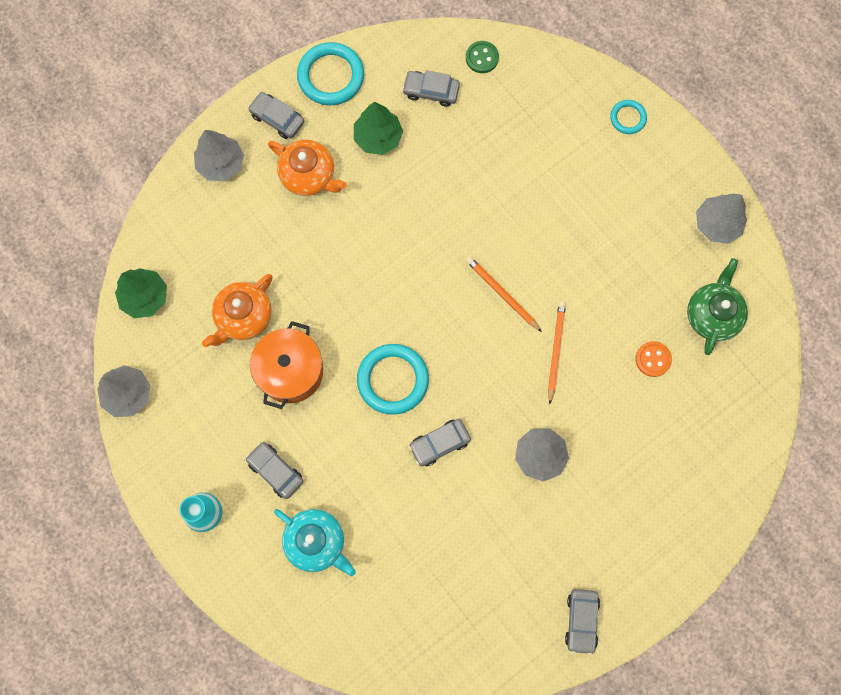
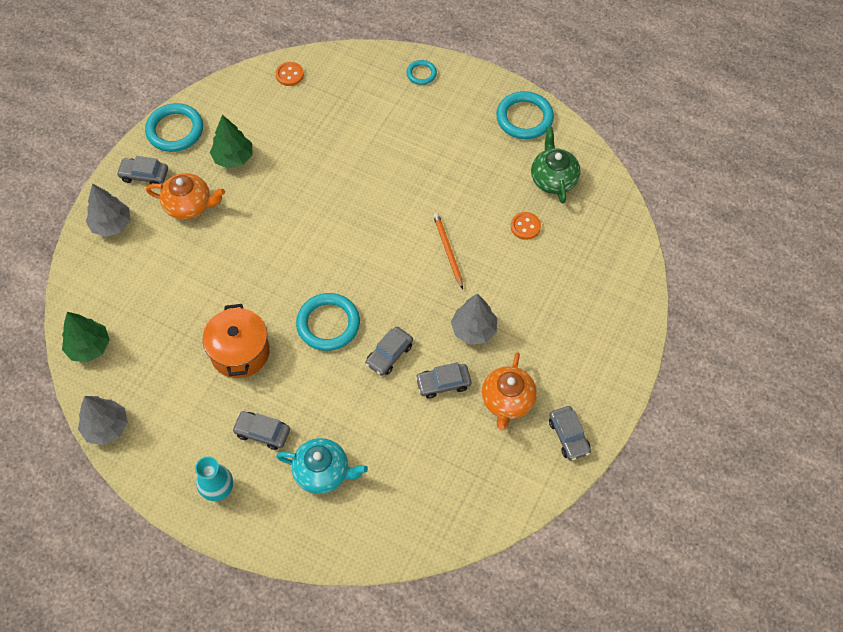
camera: 25 degrees left, 15 degrees down
orange teapot [202,274,273,347] -> orange teapot moved to [482,352,537,430]
grey car [402,70,460,107] -> grey car moved to [415,362,471,399]
green button [466,41,499,73] -> orange button [276,62,304,86]
orange pencil [466,257,542,332] -> none
grey tree [696,194,747,244] -> turquoise ring [496,91,554,139]

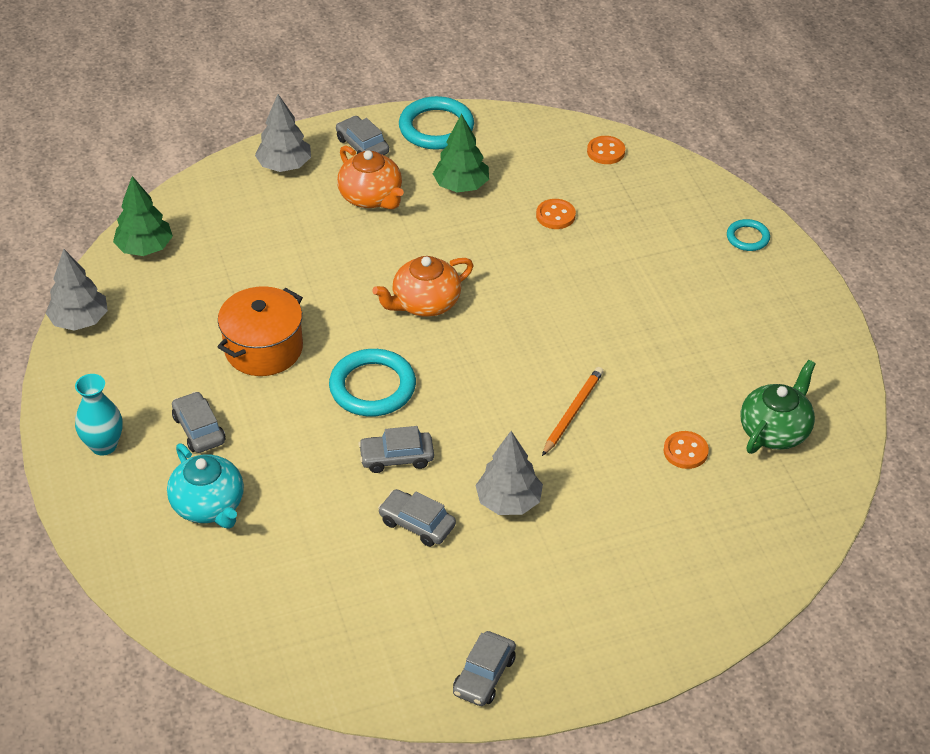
camera: 45 degrees right, 15 degrees down
orange teapot [482,352,537,430] -> orange teapot moved to [372,256,474,317]
turquoise ring [496,91,554,139] -> none
none -> orange button [536,199,576,229]

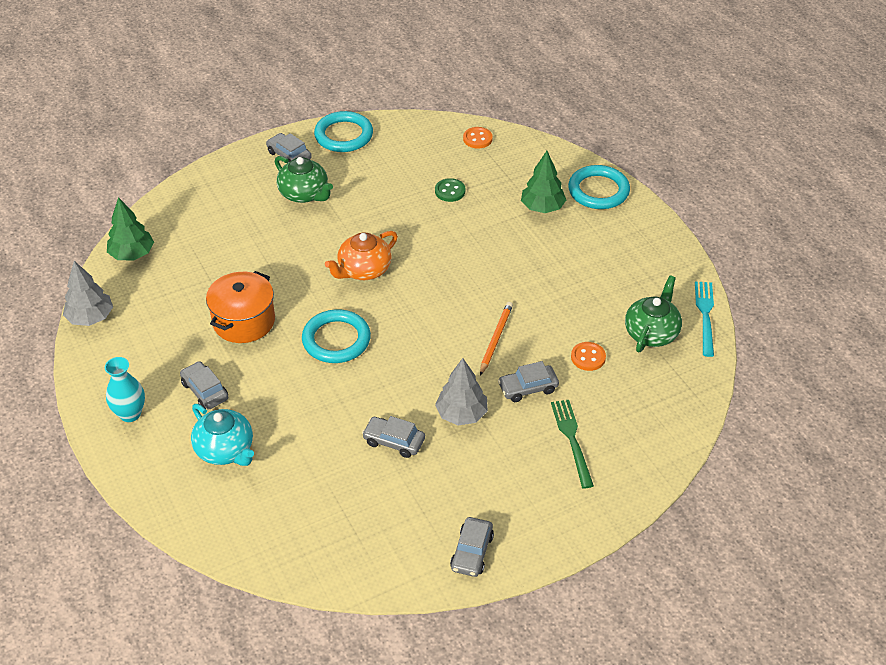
camera: 10 degrees left, 0 degrees up
grey tree [255,94,311,172] -> none
orange teapot [337,145,404,210] -> green teapot [275,156,333,203]
grey car [358,426,434,473] -> grey car moved to [498,361,559,402]
green tree [433,114,489,192] -> green tree moved to [521,151,566,213]
orange button [536,199,576,229] -> green button [435,178,465,202]
turquoise ring [727,219,770,251] -> turquoise ring [568,165,630,209], size x1.85
none -> green fork [551,400,594,488]
none -> turquoise fork [695,281,714,357]

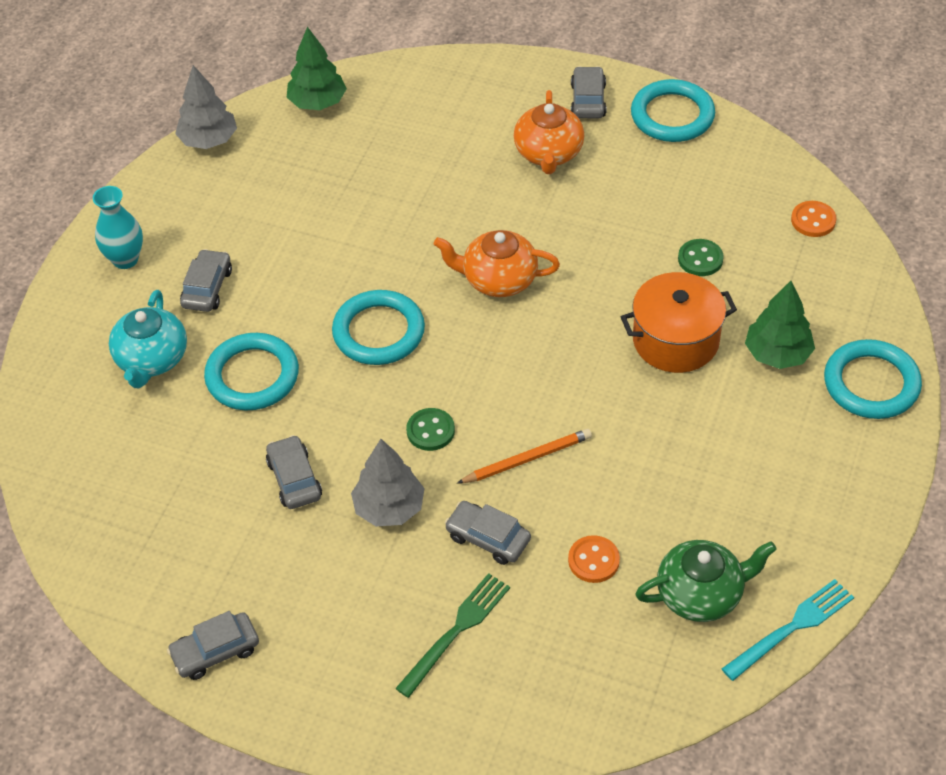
camera: 50 degrees right, 5 degrees up
orange pot [206,271,275,343] -> orange pot moved to [621,272,737,373]
green teapot [275,156,333,203] -> orange teapot [514,90,584,174]
none -> turquoise ring [204,333,299,410]
none -> green button [406,408,455,451]

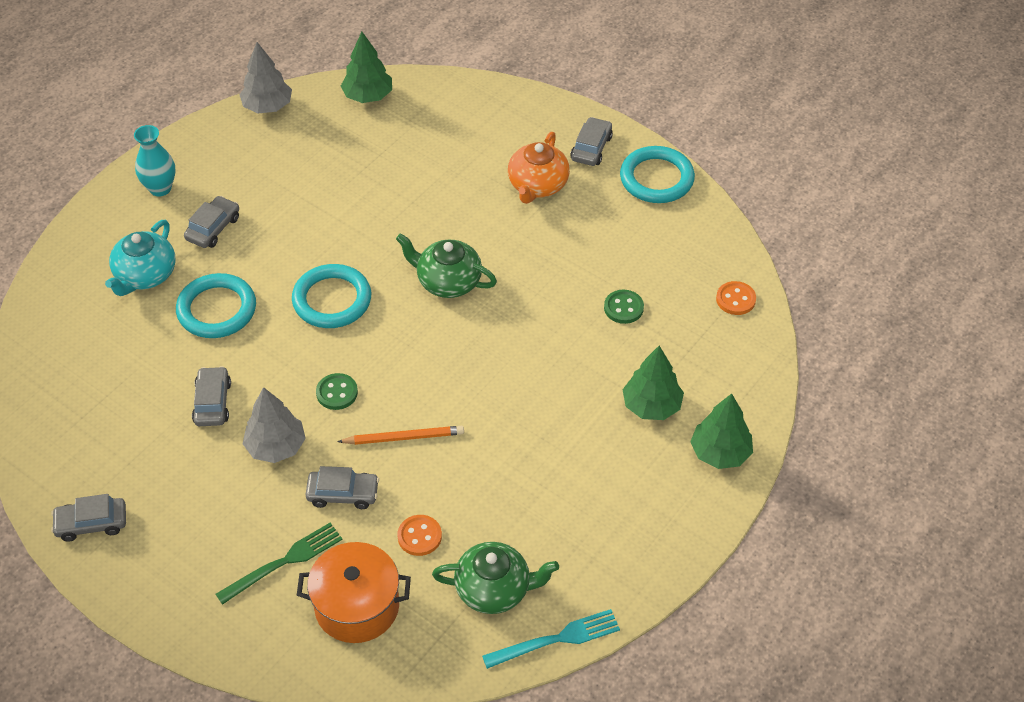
camera: 15 degrees right, 0 degrees up
orange teapot [434,230,560,297] -> green teapot [396,233,497,298]
grey car [445,501,531,565] -> grey car turned 135 degrees clockwise [305,466,379,509]
orange pot [621,272,737,373] -> orange pot moved to [297,542,411,643]
turquoise ring [824,339,922,419] -> green tree [690,393,753,469]

